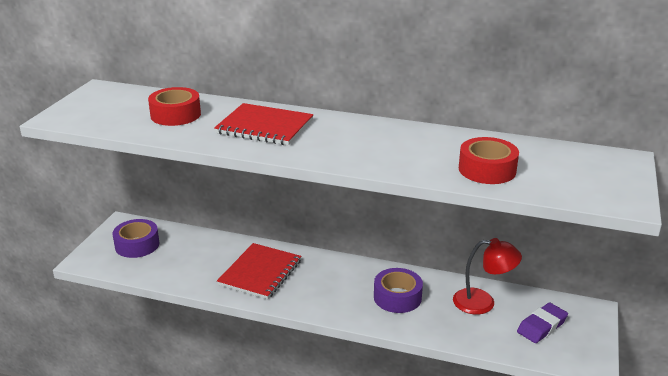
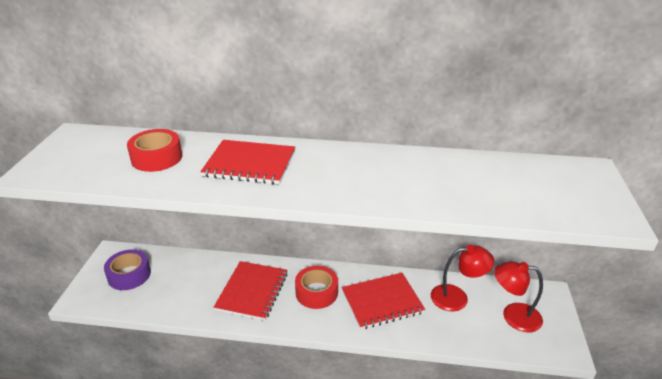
camera: 10 degrees left, 5 degrees up
purple tape [374,268,423,313] -> red notebook [342,273,425,329]
red tape [459,137,519,184] -> red tape moved to [295,266,338,309]
purple eraser [517,303,568,343] -> red lamp [494,261,543,332]

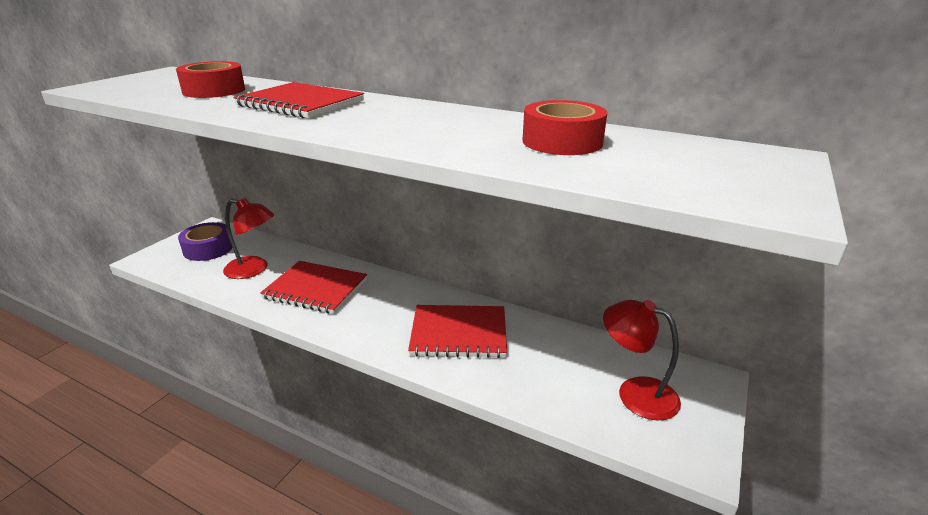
camera: 20 degrees right, 5 degrees down
red notebook [214,261,287,320] -> red notebook turned 75 degrees clockwise [260,261,367,314]
red tape [295,266,338,309] -> red tape moved to [523,100,607,155]
red lamp [431,245,494,311] -> red lamp moved to [223,198,274,279]

